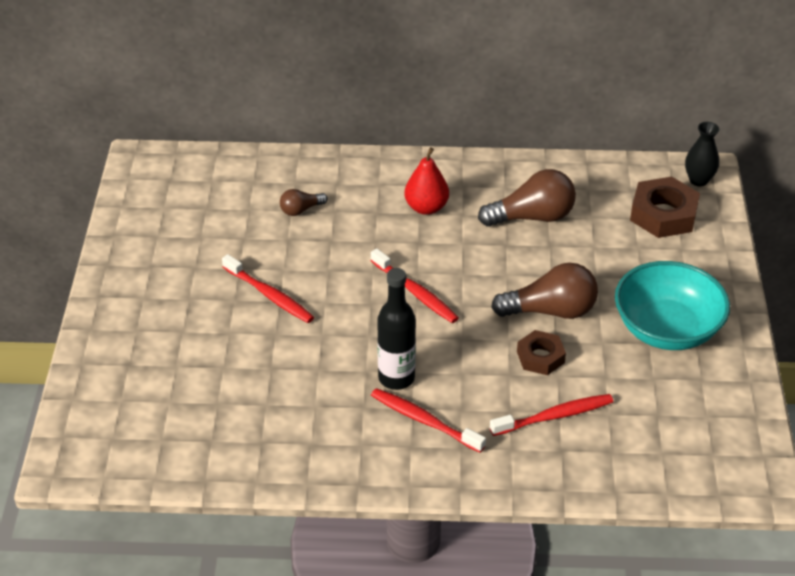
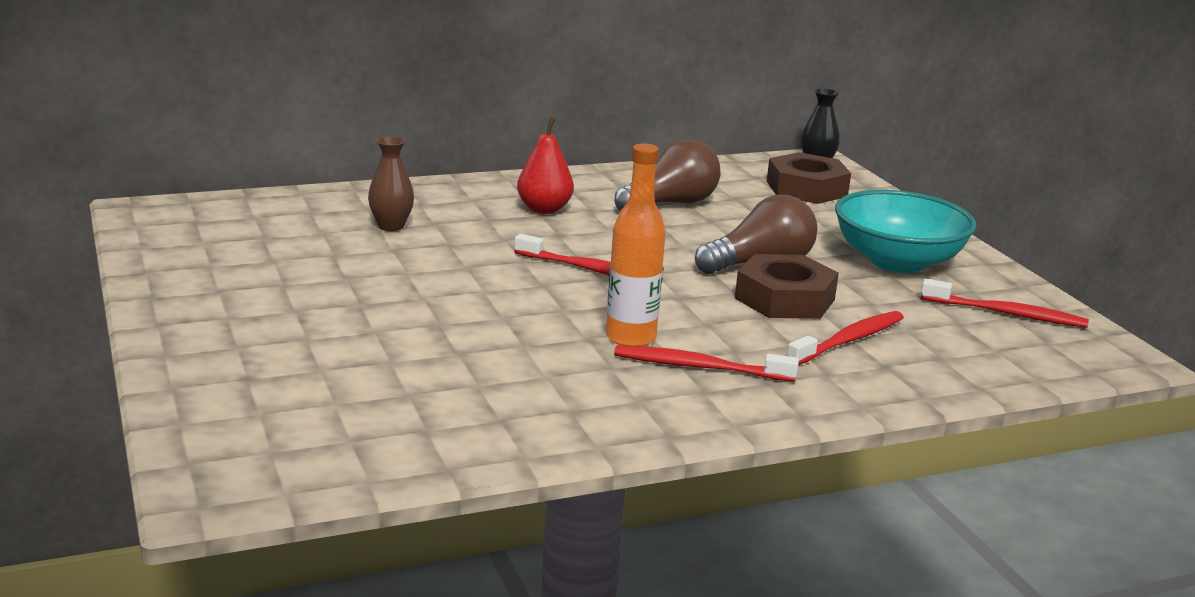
camera: 25 degrees left, 20 degrees down
red toothbrush [222,254,314,323] -> red toothbrush moved to [920,279,1089,328]
brown light bulb [280,189,328,216] -> brown vase [368,136,414,231]
black bottle [377,268,416,390] -> orange bottle [606,144,666,346]
brown nut [517,330,566,375] -> brown nut [735,254,839,319], size x1.60

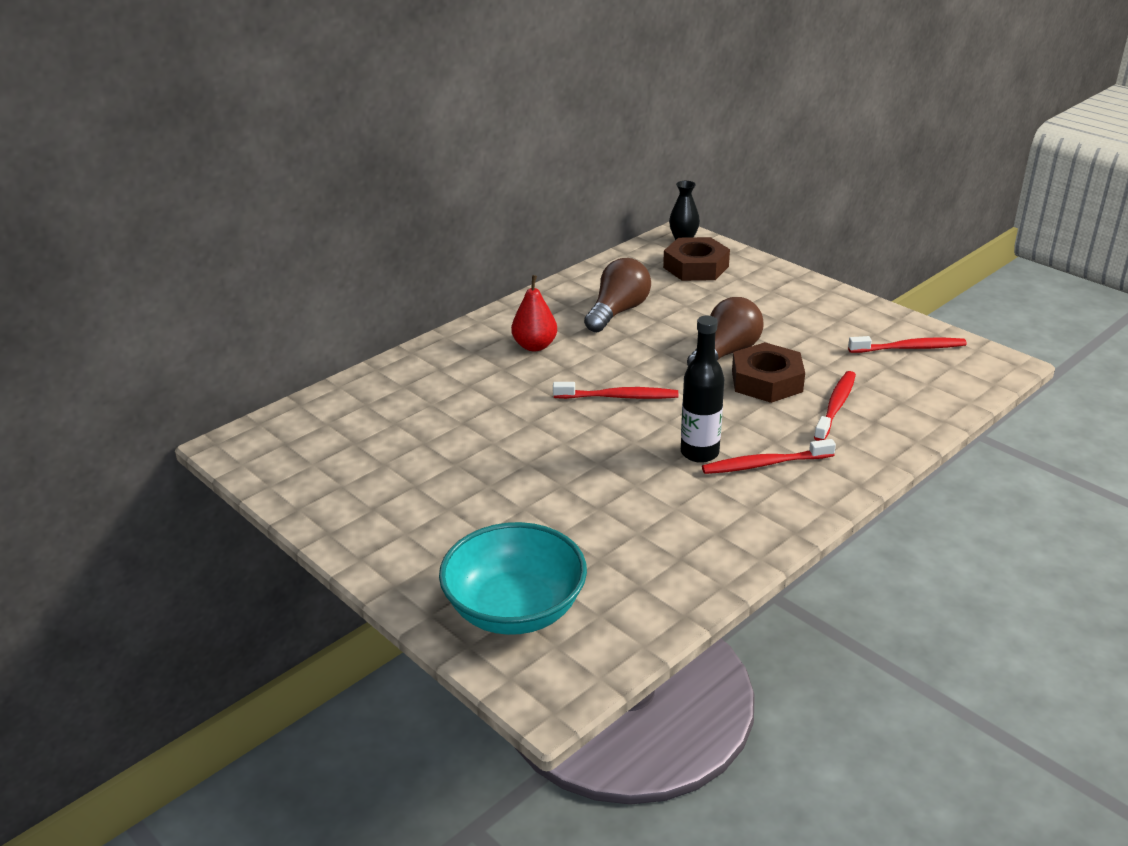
camera: 20 degrees left, 10 degrees up
brown vase [368,136,414,231] -> none
orange bottle [606,144,666,346] -> black bottle [681,315,724,463]
turquoise bowl [835,190,977,273] -> turquoise bowl moved to [439,522,587,635]

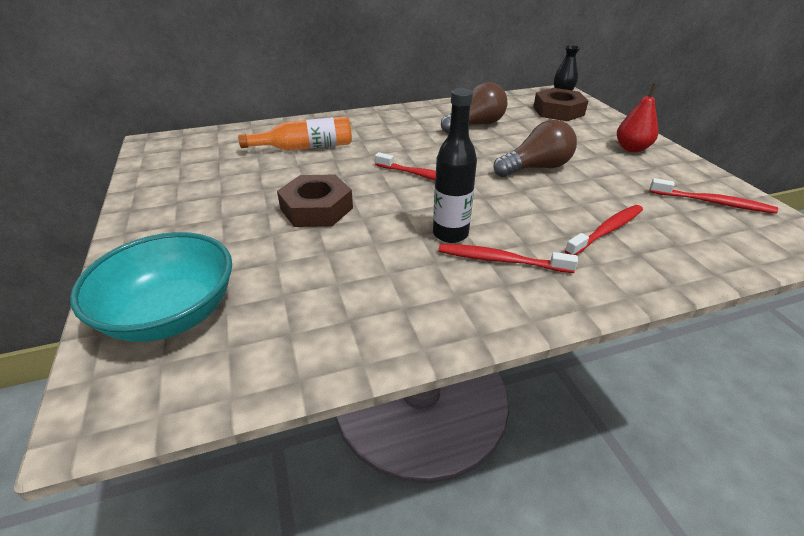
camera: 25 degrees right, 5 degrees up
red pear [511,275,557,351] -> red pear moved to [617,84,658,152]
brown nut [732,342,805,403] -> brown nut moved to [277,175,353,227]
none -> orange bottle [238,116,352,151]

